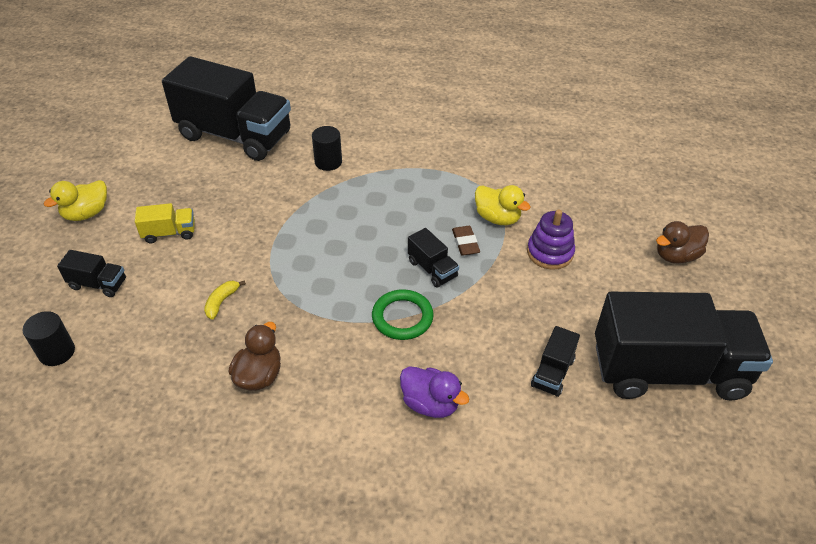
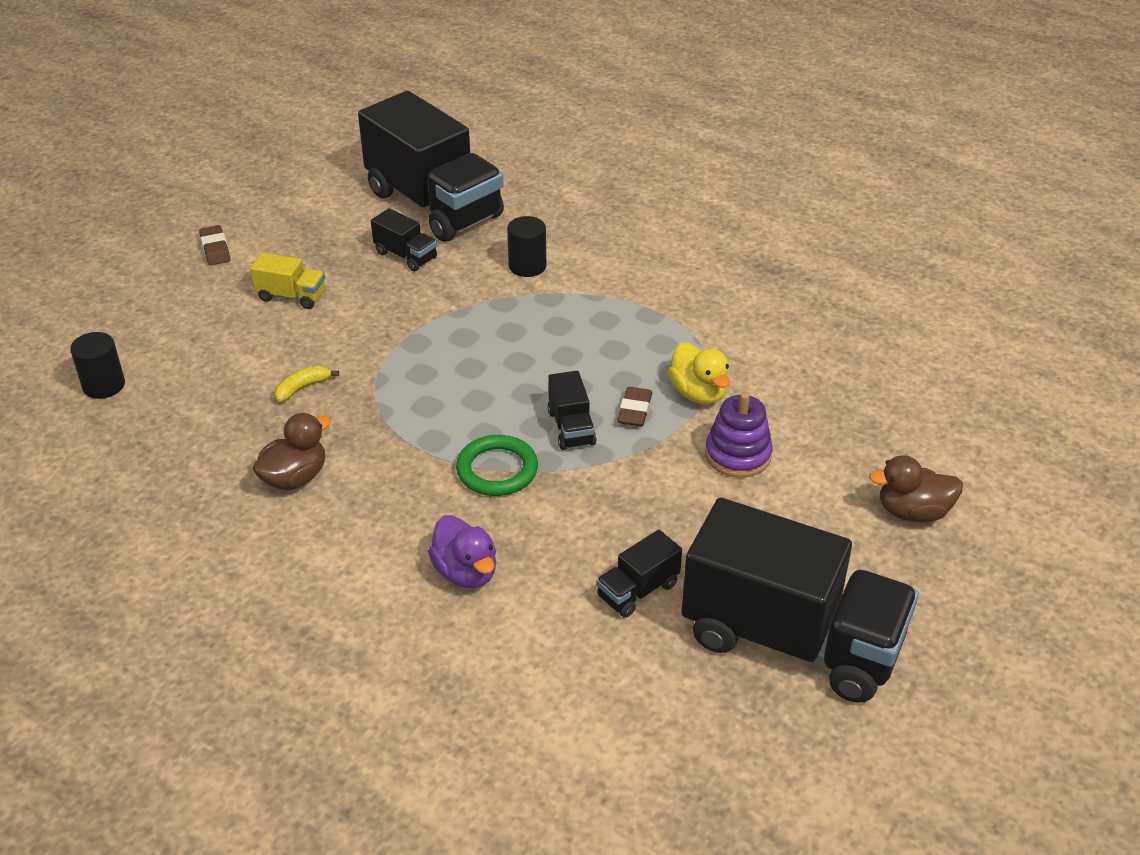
camera: 25 degrees right, 5 degrees down
yellow duck [44,180,107,221] -> brown eraser [199,225,230,266]
black truck [57,250,126,297] -> black truck moved to [371,208,437,271]

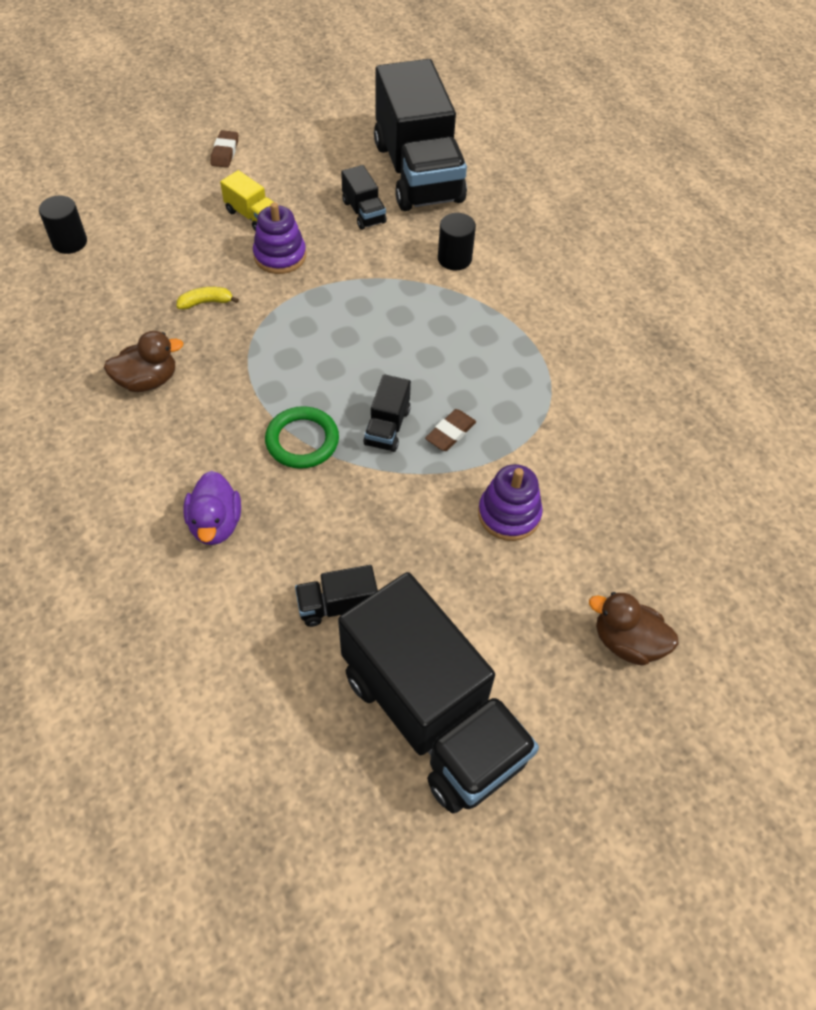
camera: 25 degrees right, 15 degrees up
yellow duck [668,342,730,405] -> none
none -> purple stacking toy [253,202,306,274]

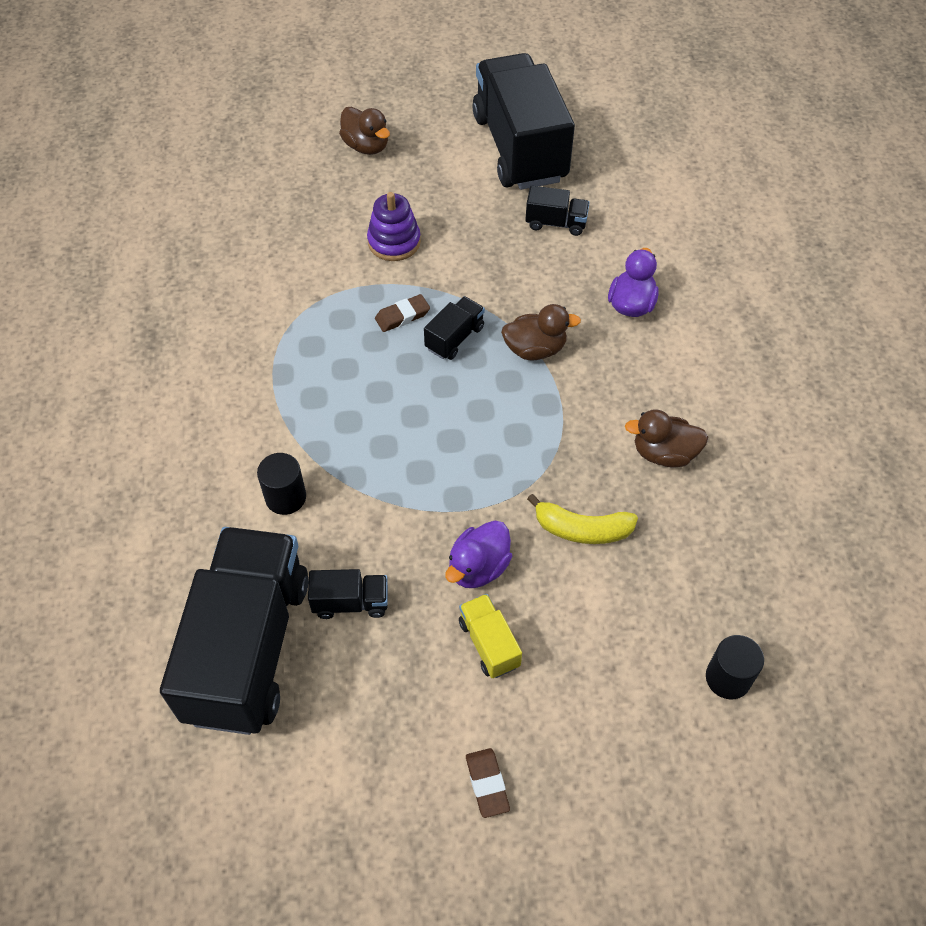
camera: 155 degrees left, 0 degrees up
yellow banana [177,287,239,310] -> yellow banana [527,494,638,544], size x1.58
brown eraser [211,130,238,168] -> brown eraser turned 45 degrees counterclockwise [466,748,510,818]
purple stacking toy [253,202,306,274] -> purple duck [445,521,512,588]
green ring [265,406,339,469] -> brown duck [501,304,581,360]
black truck [341,165,387,230] -> black truck turned 90 degrees clockwise [308,569,388,619]

